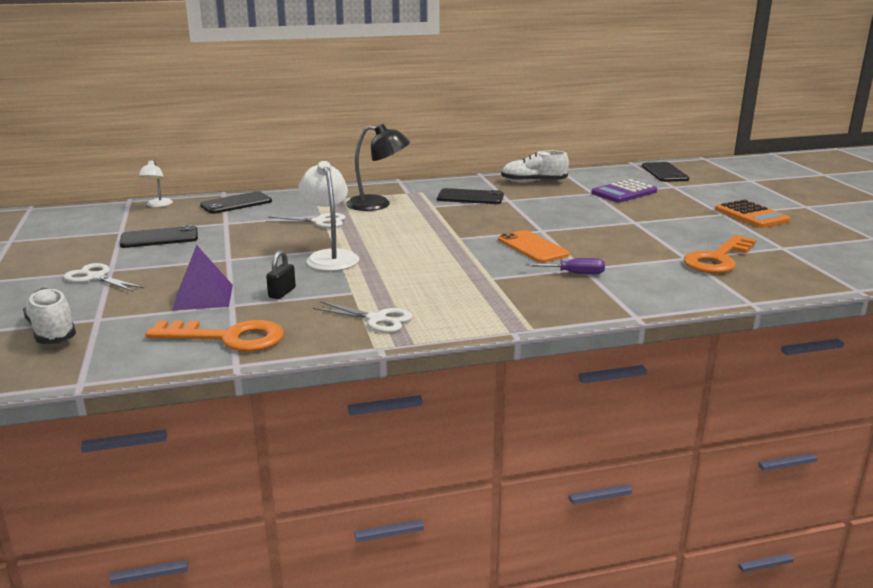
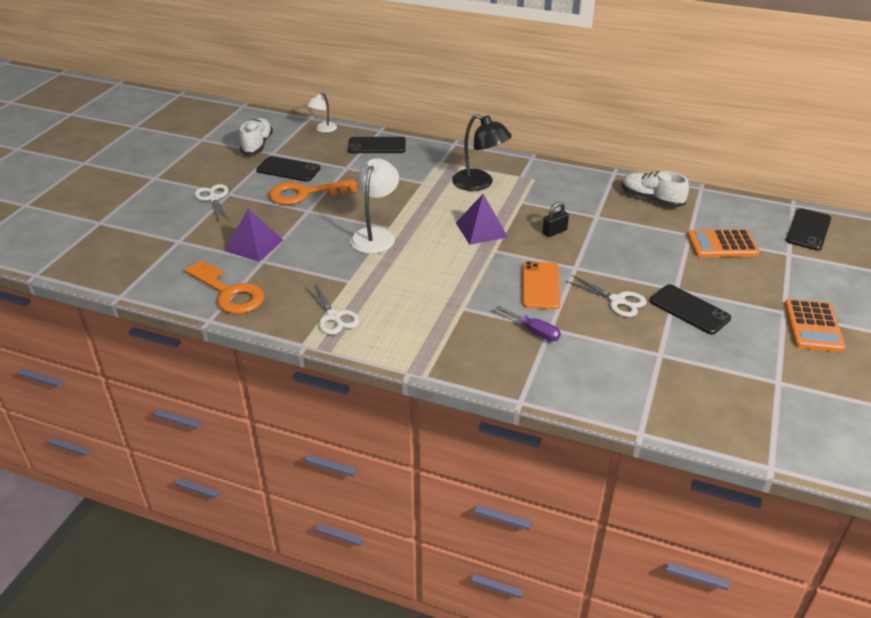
camera: 35 degrees right, 15 degrees up
white shoe [23,288,76,344] -> white shoe moved to [239,118,273,155]
white scissors [266,213,346,228] -> white scissors moved to [566,275,647,317]
black padlock [266,250,296,299] -> black padlock moved to [542,202,569,237]
black phone [437,188,504,204] -> black phone moved to [650,284,731,335]
purple calculator [591,179,657,203] -> orange calculator [687,229,760,257]
orange key [684,235,756,274] -> orange key moved to [269,179,357,205]
none -> purple pyramid [456,194,508,245]

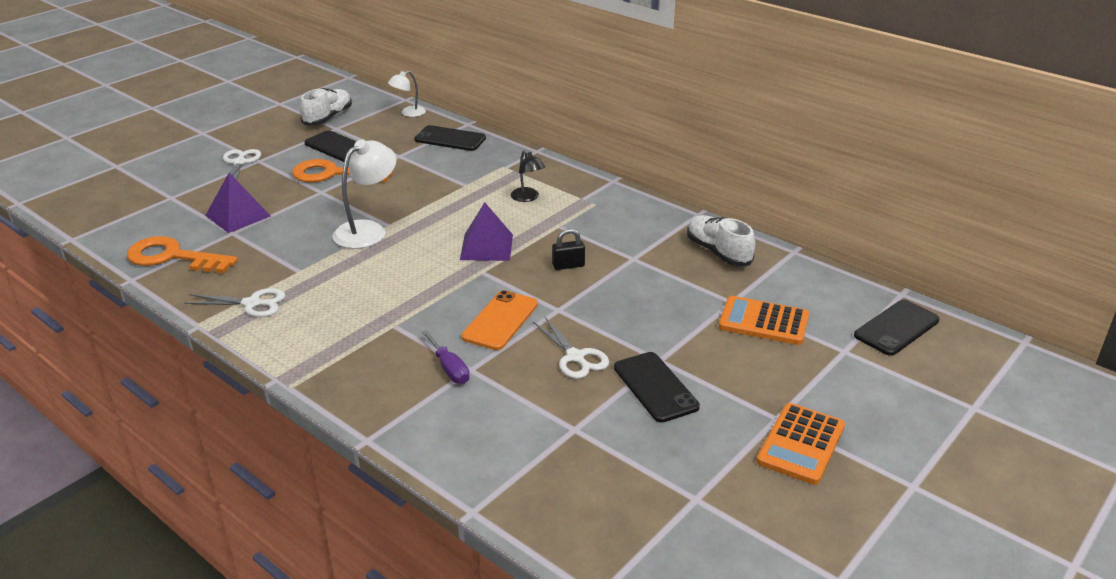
camera: 20 degrees right, 5 degrees down
orange key [184,260,264,314] -> orange key turned 135 degrees clockwise [127,236,238,273]
white scissors [305,283,360,335] -> white scissors turned 75 degrees counterclockwise [184,288,286,317]
black lamp [452,114,512,191] -> black lamp [511,150,545,202], size x0.58

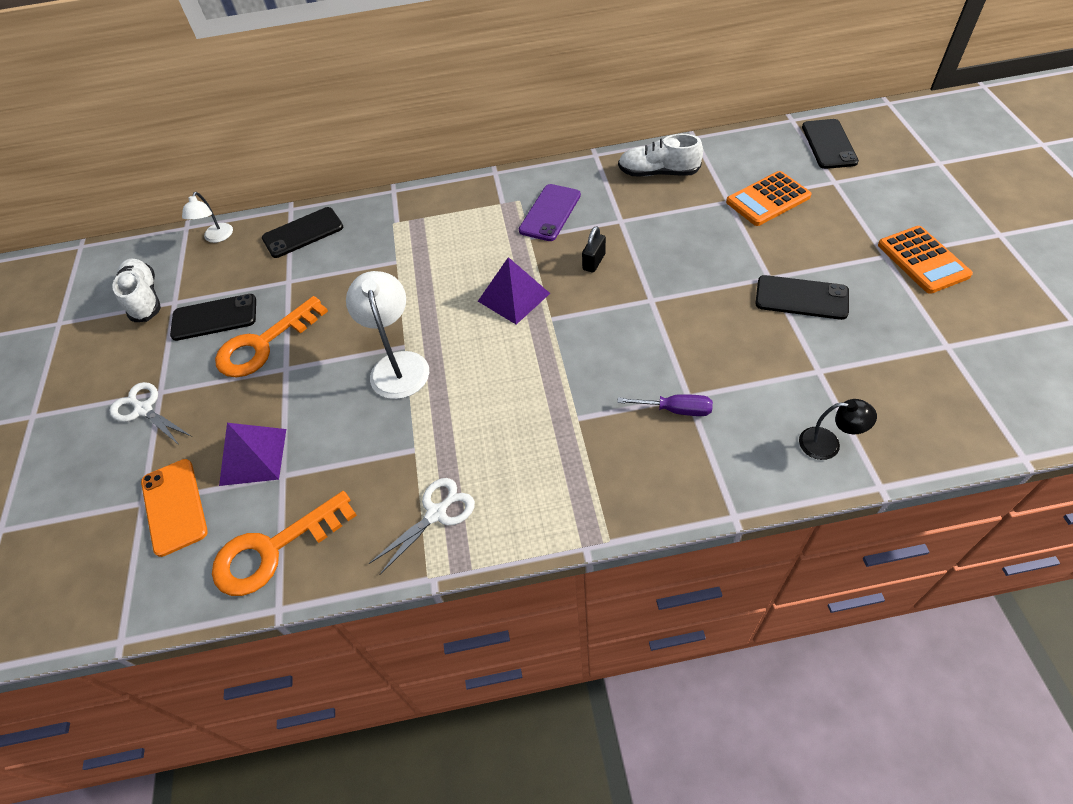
camera: 45 degrees left, 20 degrees up
orange phone [461,290,538,350] -> orange phone moved to [141,459,208,557]
black lamp [511,150,545,202] -> black lamp moved to [799,399,877,460]
white scissors [533,316,609,379] -> none
none -> purple phone [519,184,581,241]

